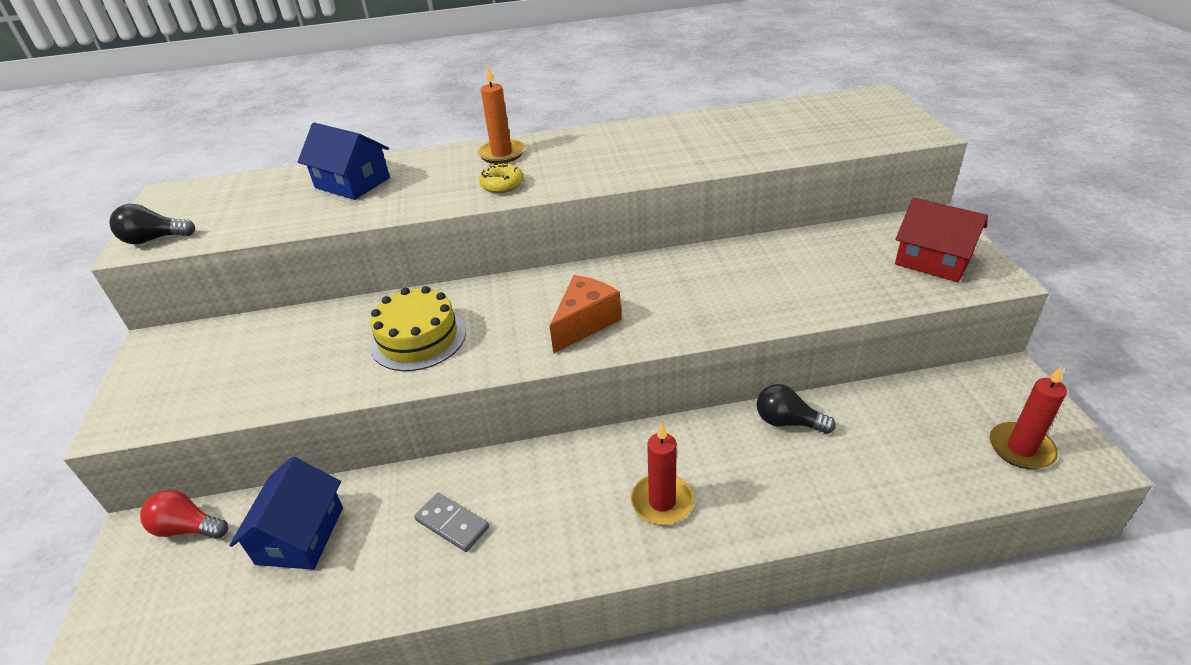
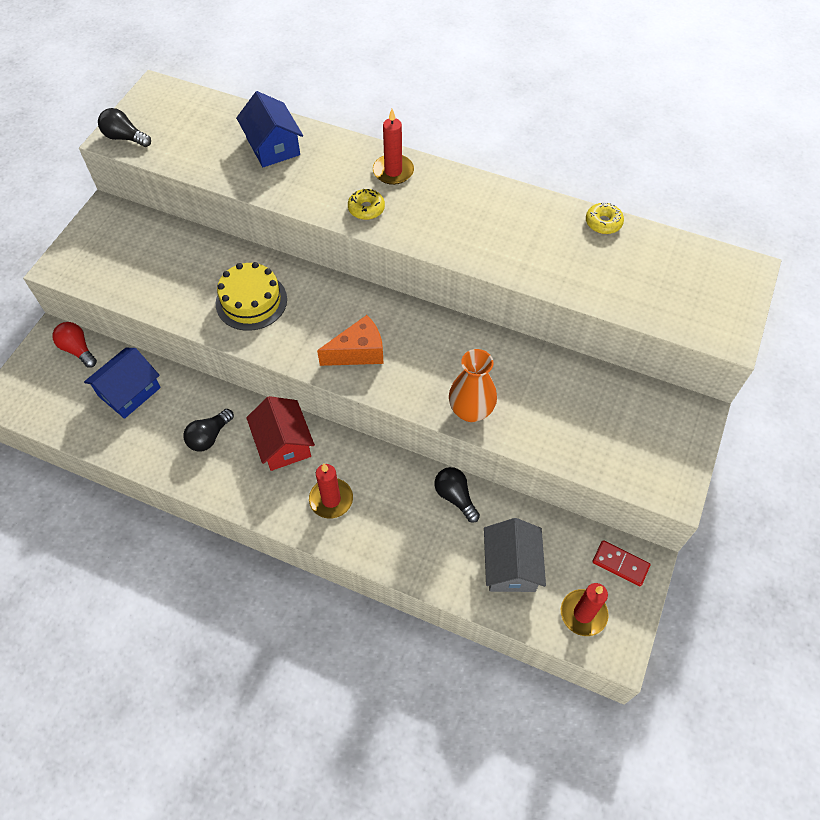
camera: 30 degrees right, 20 degrees up
grey domino [414,493,489,552] -> black light bulb [183,409,234,451]
orange candle [478,65,525,164] -> red candle [373,109,414,185]
red house [895,197,988,282] -> red house moved to [246,396,315,471]
none -> orange vase [449,349,497,422]
none -> grey house [484,518,546,592]
none -> yellow donut [586,202,624,234]
none -> red domino [592,540,651,586]

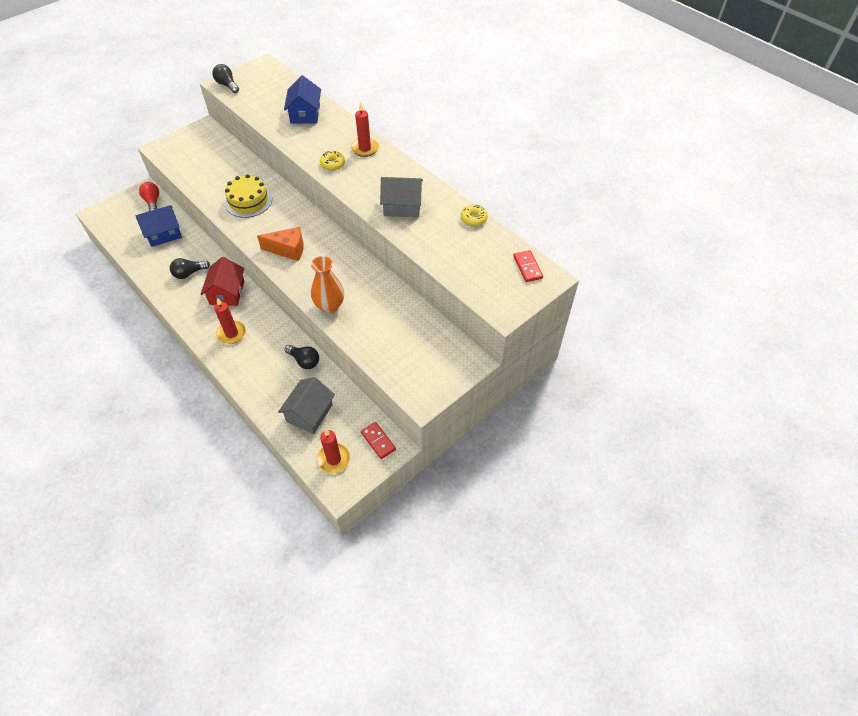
camera: 25 degrees right, 5 degrees down
black light bulb [434,467,480,523] -> black light bulb turned 135 degrees clockwise [285,345,319,369]
none -> grey house [380,177,423,217]
none -> red domino [513,250,543,282]

